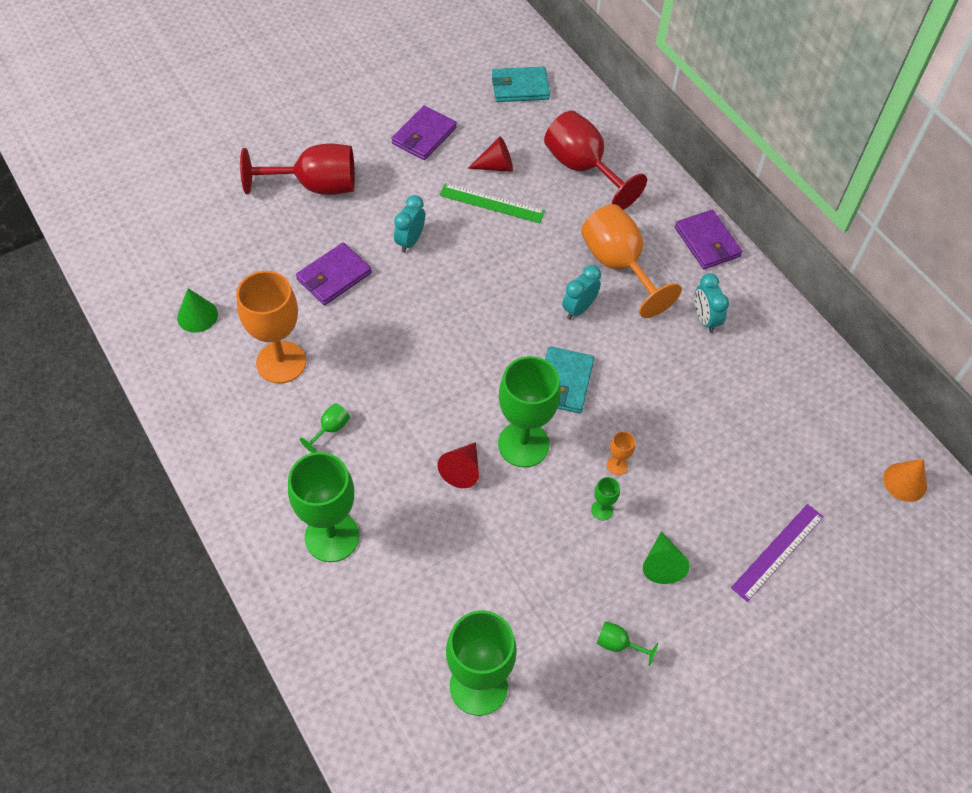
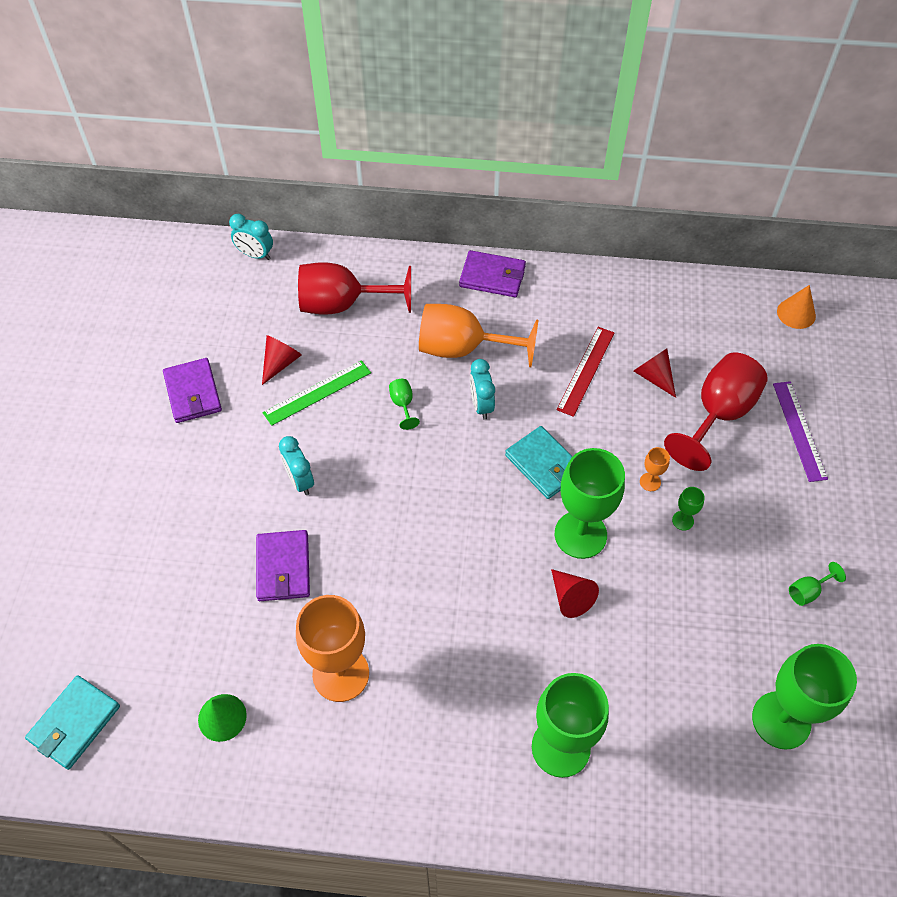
camera: 50 degrees left, 0 degrees up
red goblet [240,144,355,195] -> red goblet moved to [664,353,768,471]
green goblet [300,403,350,453] -> green goblet moved to [389,379,420,430]
turquoise wallet [492,67,550,102] -> turquoise wallet moved to [25,675,120,770]
green cone [643,531,690,584] -> none
turquoise clock [694,273,729,333] -> turquoise clock moved to [229,214,273,260]
none -> red ruler [556,327,614,417]
none -> red cone [634,349,676,398]

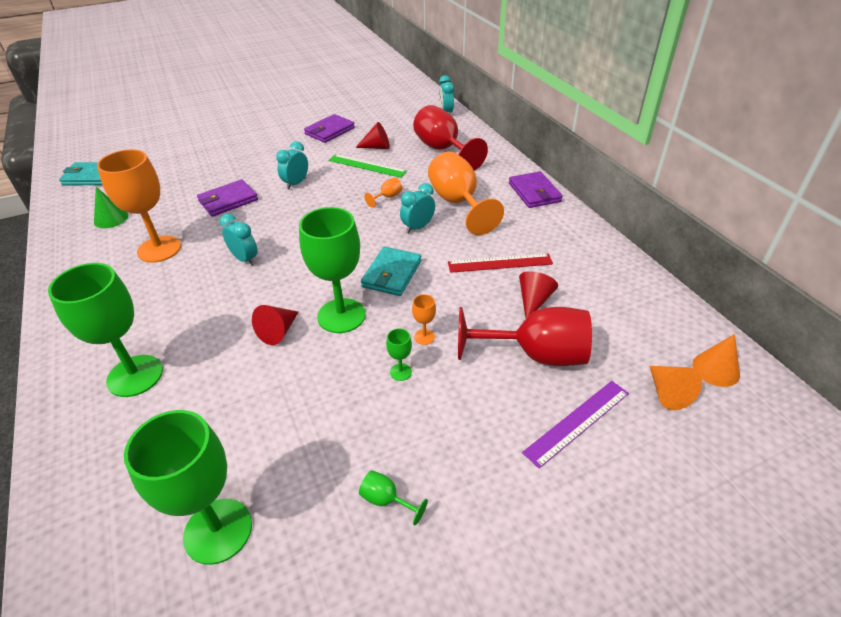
camera: 60 degrees right, 15 degrees down
green goblet [389,379,420,430] -> orange goblet [364,177,402,208]
none -> turquoise clock [220,214,258,266]
none -> orange cone [650,366,702,410]

